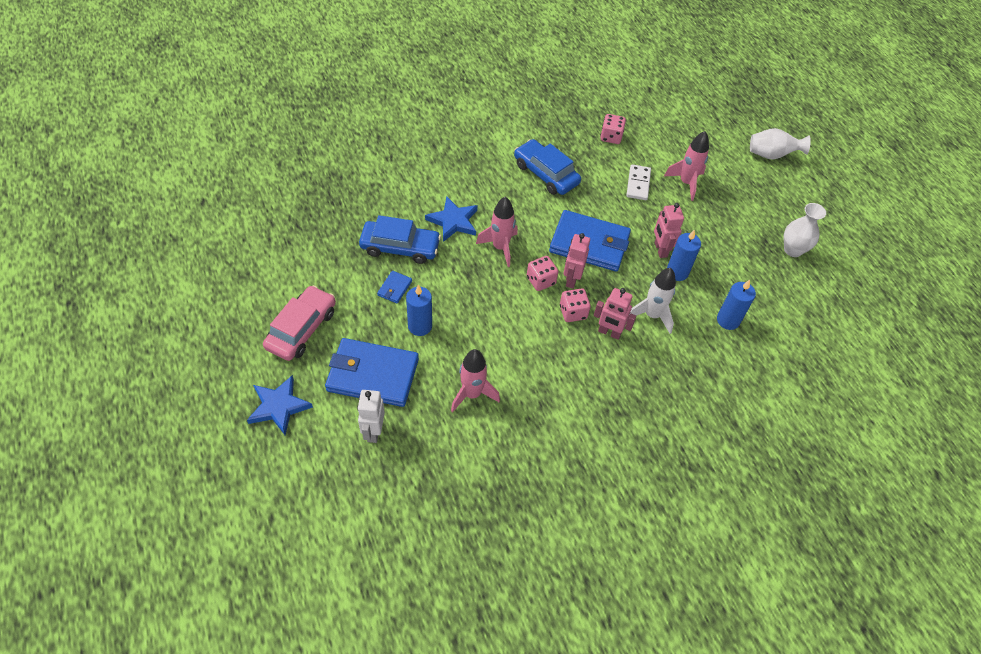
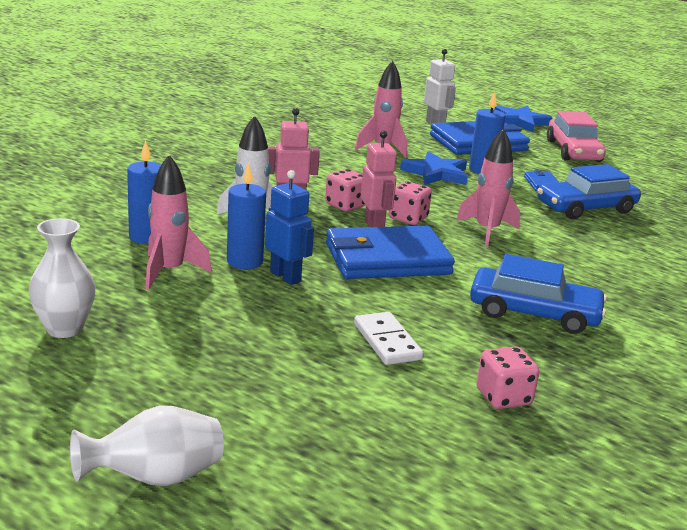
camera: 150 degrees right, 30 degrees down
blue star [425,196,478,242] -> blue star moved to [400,151,468,185]
pink robot [654,203,684,258] -> blue robot [265,170,314,285]
pink rocket [664,131,709,201] -> pink rocket moved to [145,155,212,290]

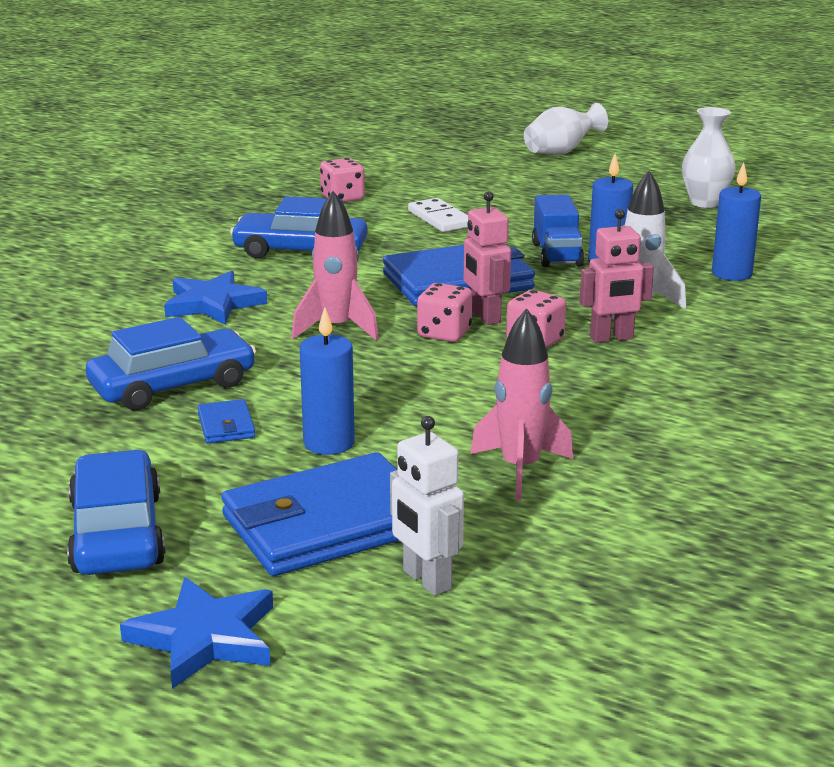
camera: 175 degrees right, 0 degrees up
pink rocket [145,155,212,290] -> none
blue robot [265,170,314,285] -> blue truck [532,195,584,267]
blue star [400,151,468,185] -> blue star moved to [164,271,267,325]
pink car [547,111,606,162] -> blue car [67,450,166,575]

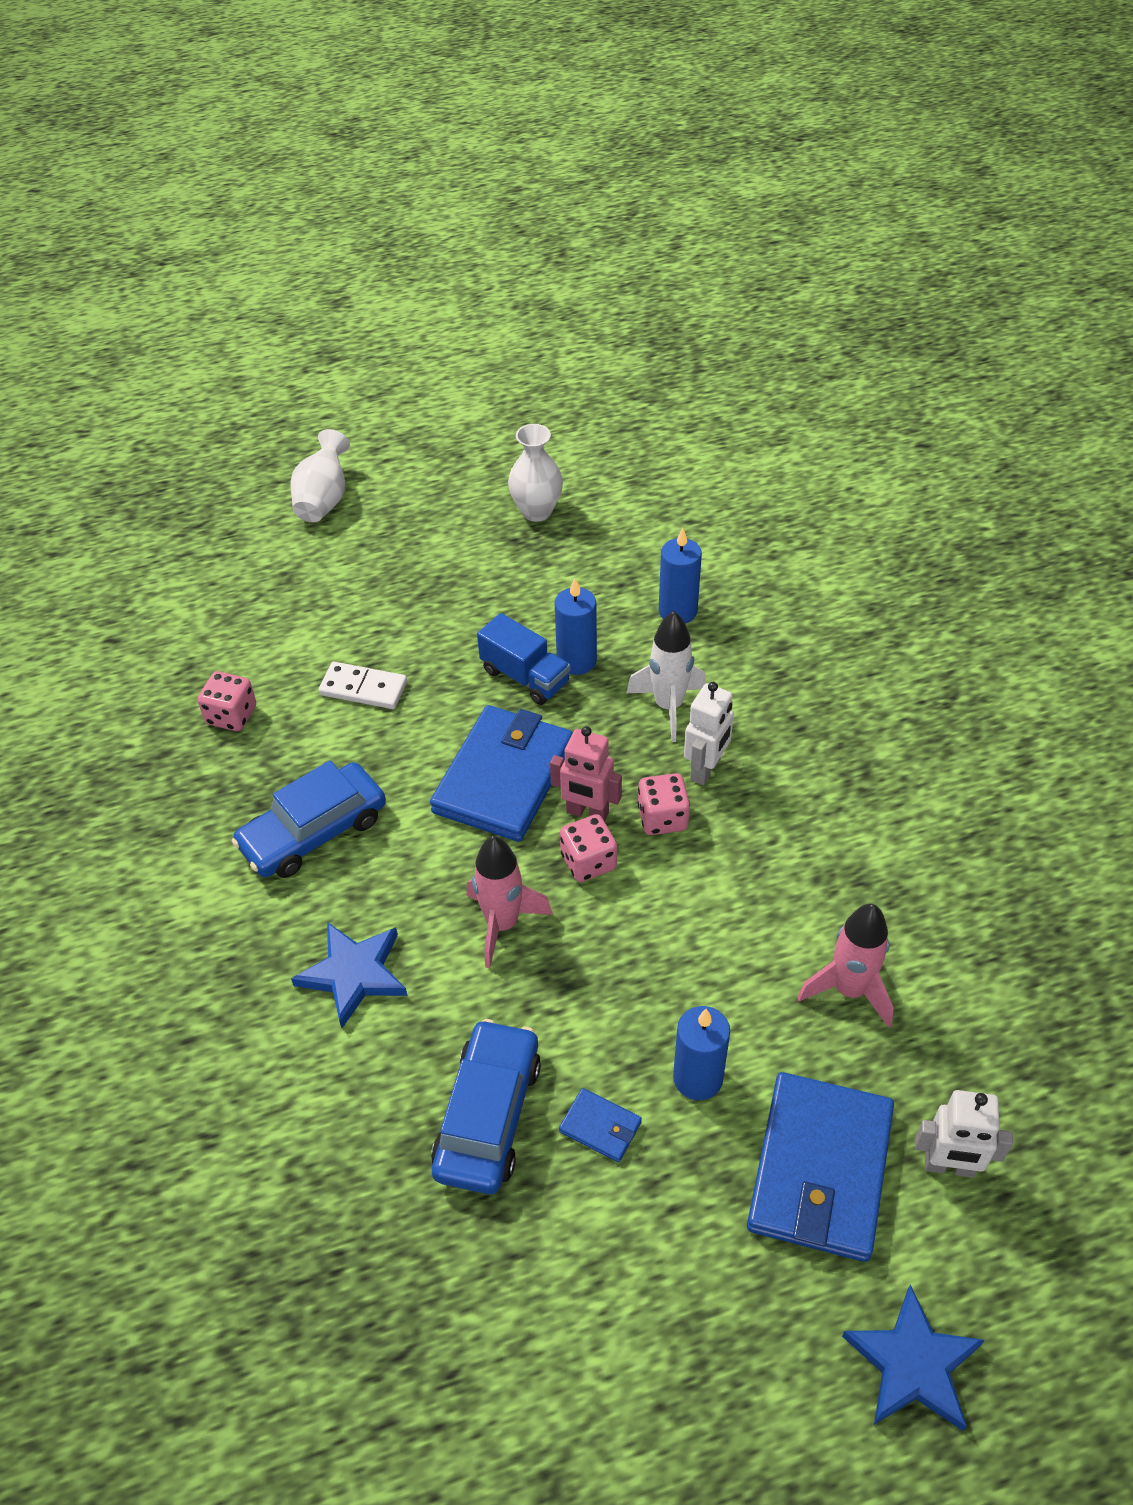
camera: 45 degrees left, 25 degrees up
blue car [67,450,166,575] -> none
pink robot [580,209,654,343] -> white robot [684,682,734,785]

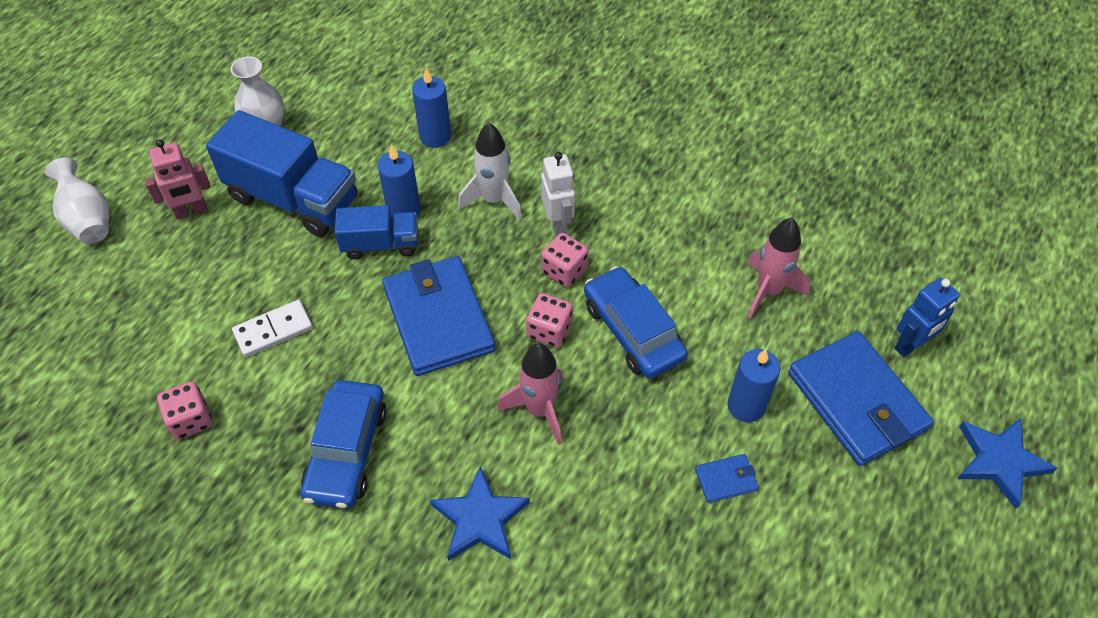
camera: 45 degrees left, 5 degrees up
blue car [431,1019,541,1194] -> blue car moved to [584,266,688,379]
pink robot [550,726,622,822] -> pink robot moved to [145,139,211,220]
white robot [915,1090,1013,1177] -> blue robot [894,278,960,357]
none -> blue truck [206,110,357,237]

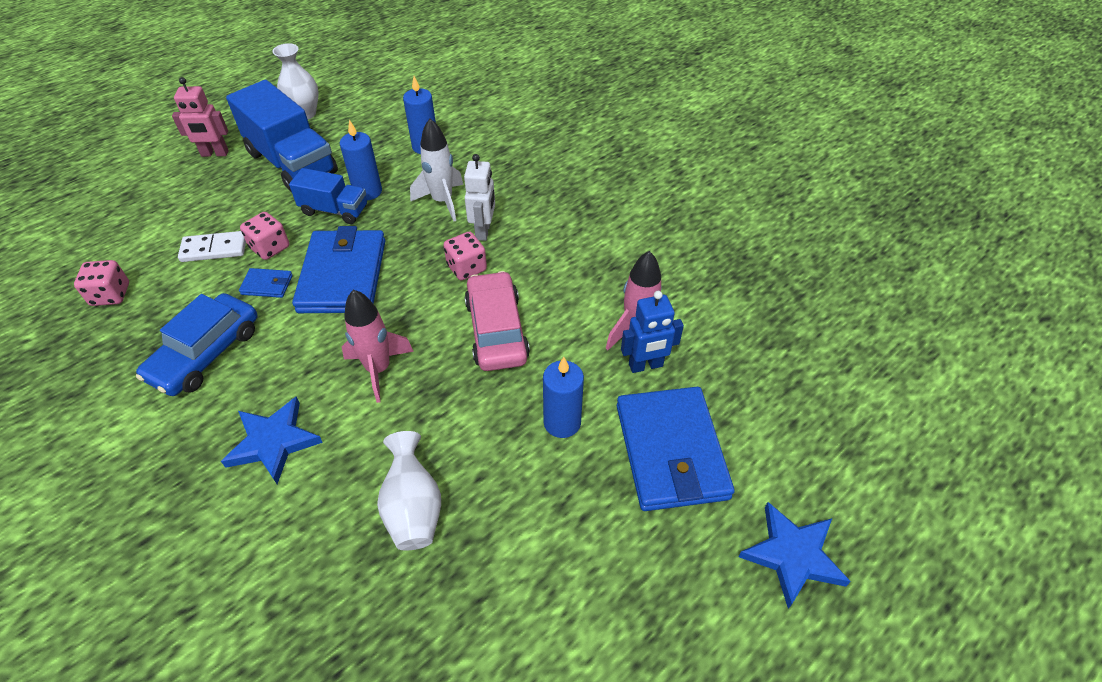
camera: 20 degrees right, 5 degrees down
white vase [45,157,109,244] -> white vase moved to [377,431,441,551]
pink dice [526,293,573,348] -> pink dice moved to [240,212,289,260]
blue car [584,266,688,379] -> pink car [464,271,530,371]
blue wallet [695,454,759,503] -> blue wallet moved to [239,268,293,298]
blue robot [894,278,960,357] -> blue robot moved to [621,291,684,373]

